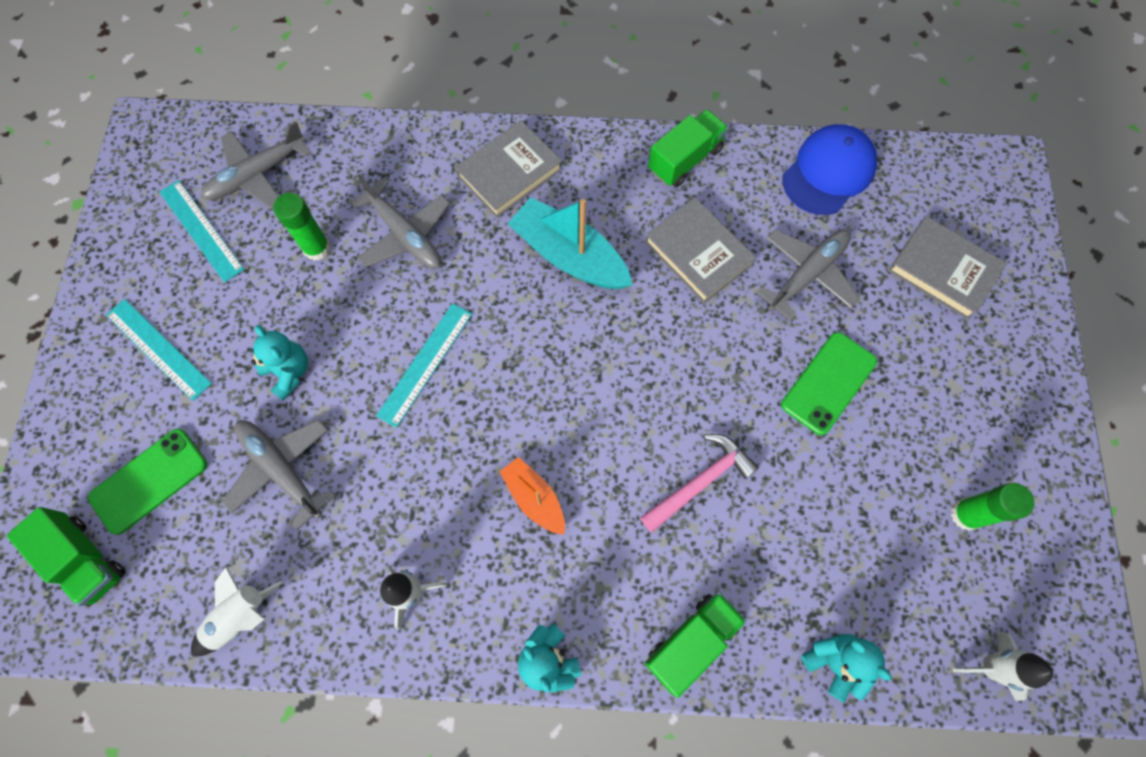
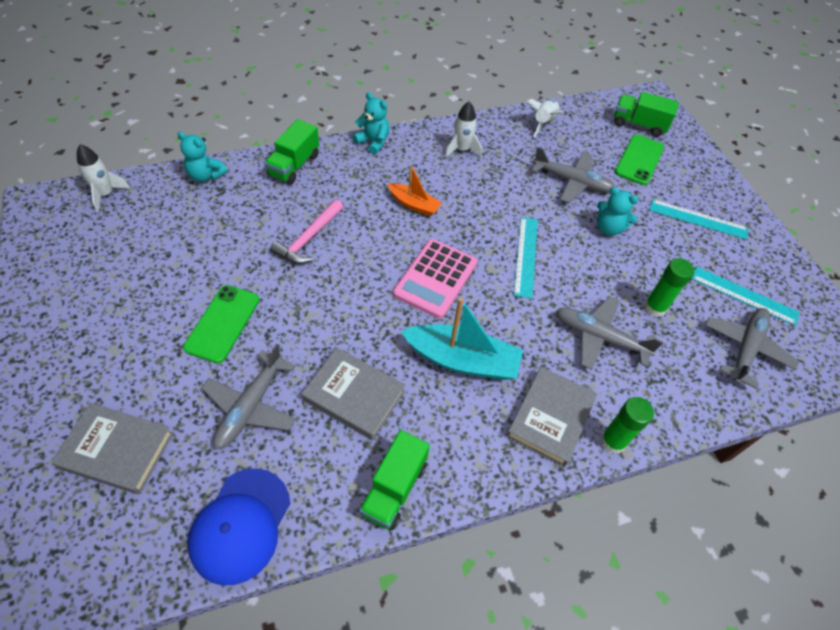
camera: 155 degrees right, 15 degrees down
green glue stick [951,483,1034,531] -> green glue stick moved to [601,397,654,454]
none -> pink calculator [393,239,477,318]

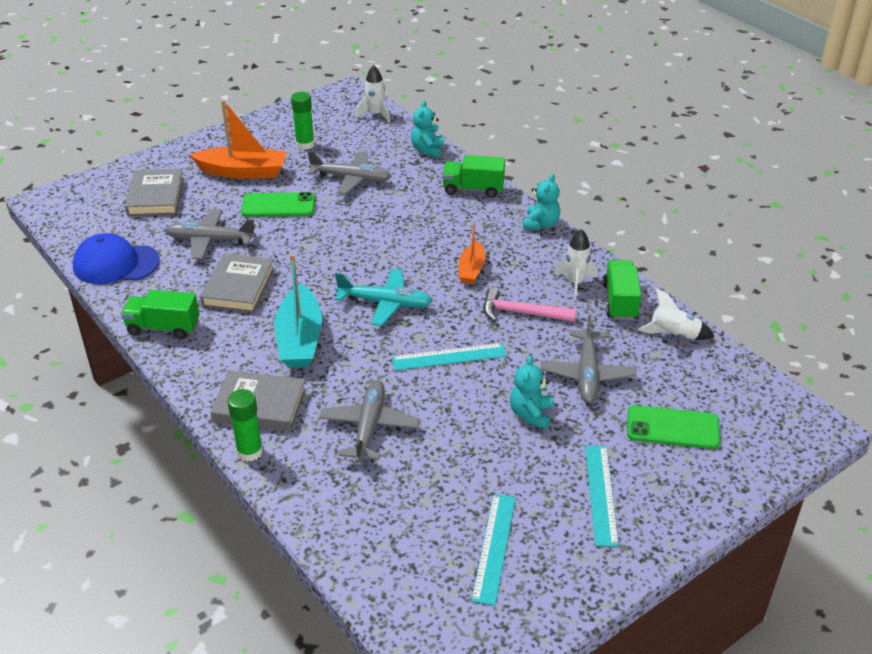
camera: 75 degrees right, 15 degrees down
pink hammer [270,199,344,264] -> pink hammer moved to [483,287,577,322]
pink calculator [393,239,477,318] -> turquoise plane [335,269,433,326]
green truck [614,92,679,137] -> green truck moved to [603,260,641,320]
green glue stick [644,258,694,317] -> green glue stick moved to [291,92,315,150]
grey plane [705,308,799,389] -> grey plane moved to [307,151,392,195]
none -> orange boat [190,100,287,179]

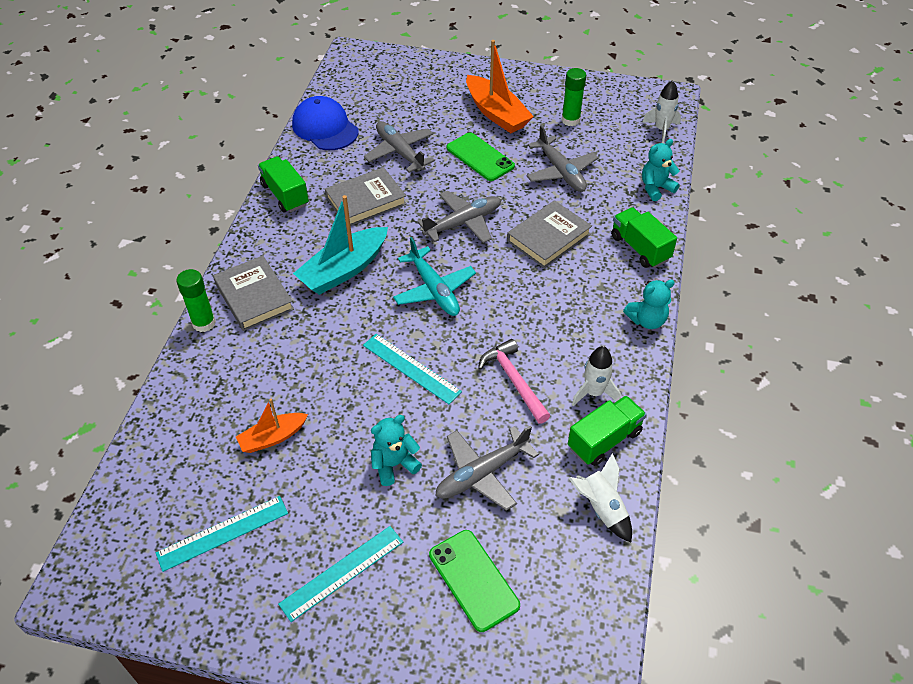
camera: 50 degrees right, 10 degrees up
grey book [125,169,184,216] -> grey book moved to [507,200,592,268]
grey plane [319,380,419,463] -> grey plane moved to [417,191,501,243]
orange boat [458,223,485,284] -> orange boat moved to [236,398,308,453]

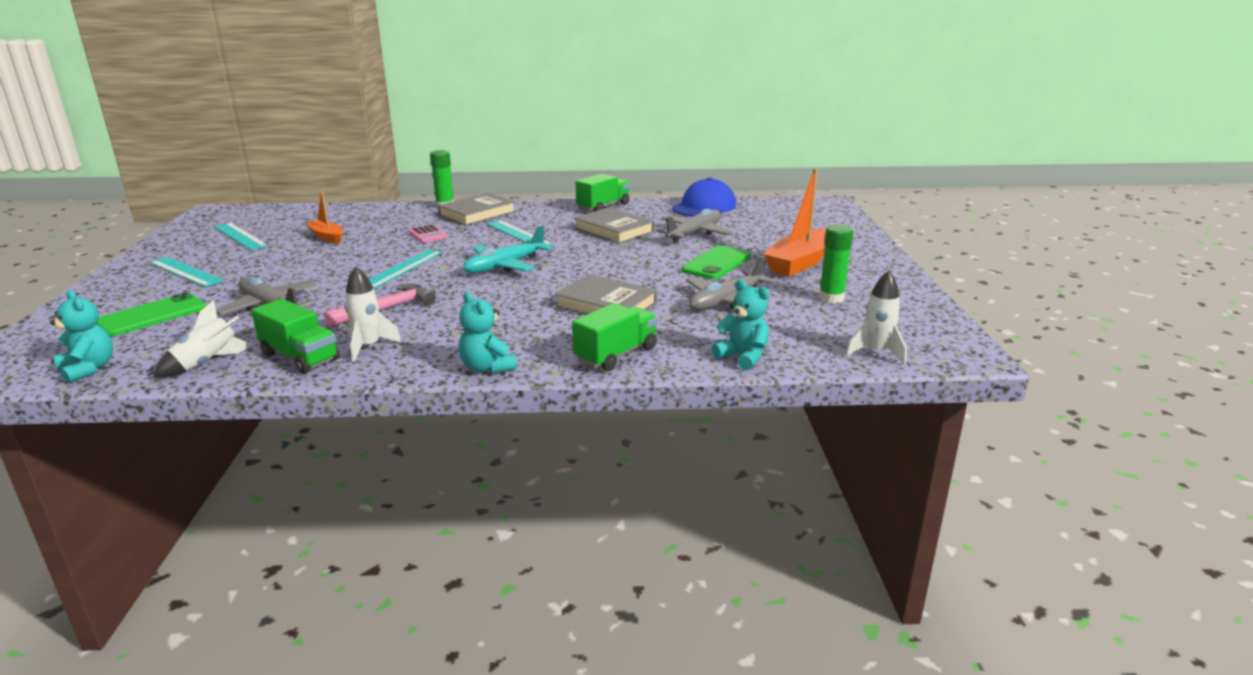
camera: 75 degrees right, 25 degrees down
turquoise boat [293,195,388,295] -> turquoise ruler [486,220,554,246]
turquoise teddy bear [371,415,422,486] -> turquoise teddy bear moved to [50,290,113,383]
grey plane [417,191,501,243] -> none
none -> pink calculator [409,225,448,243]

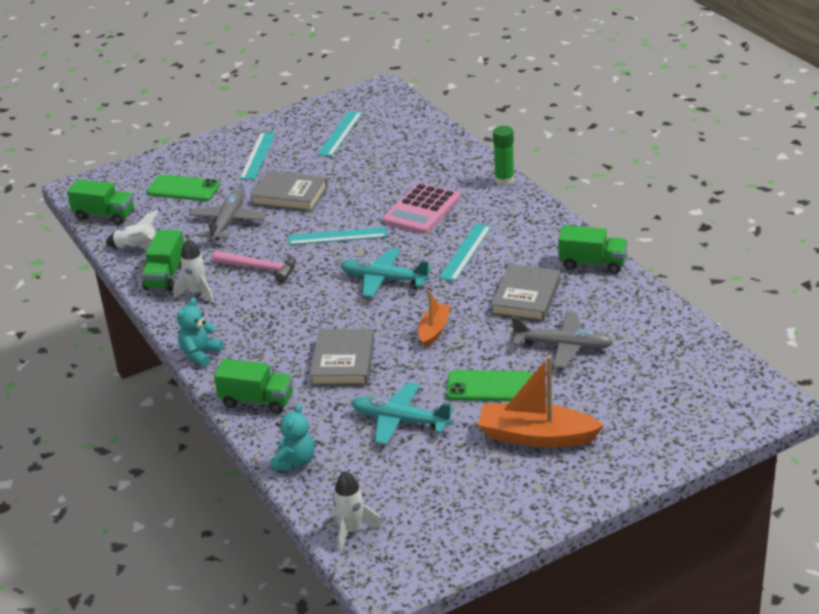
camera: 65 degrees right, 10 degrees up
turquoise teddy bear [50,290,113,383] -> green truck [67,179,134,225]
orange boat [307,190,343,244] -> orange boat moved to [418,290,451,348]
pink calculator [409,225,448,243] -> pink calculator [383,183,460,234], size x1.92
grey book [438,193,516,226] -> grey book moved to [251,171,328,212]
blue cap [672,178,736,217] -> none
grey plane [686,256,776,310] -> turquoise plane [351,382,454,445]
green glue stick [819,225,853,303] -> none

